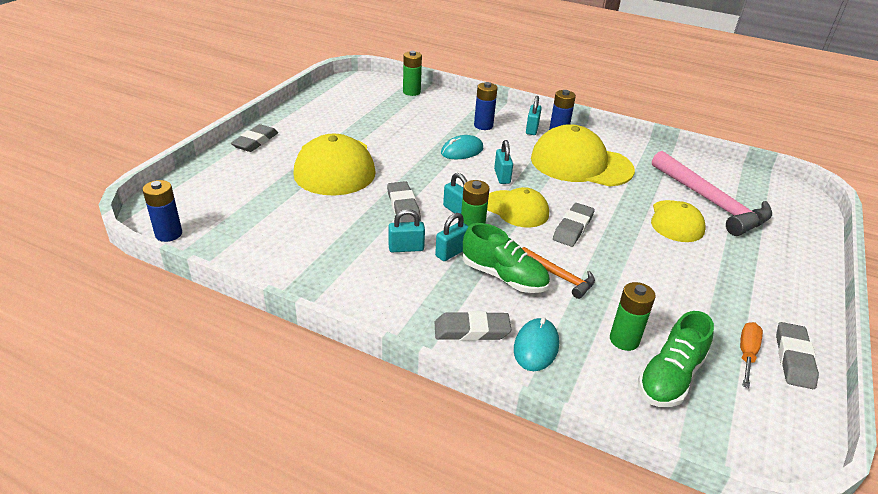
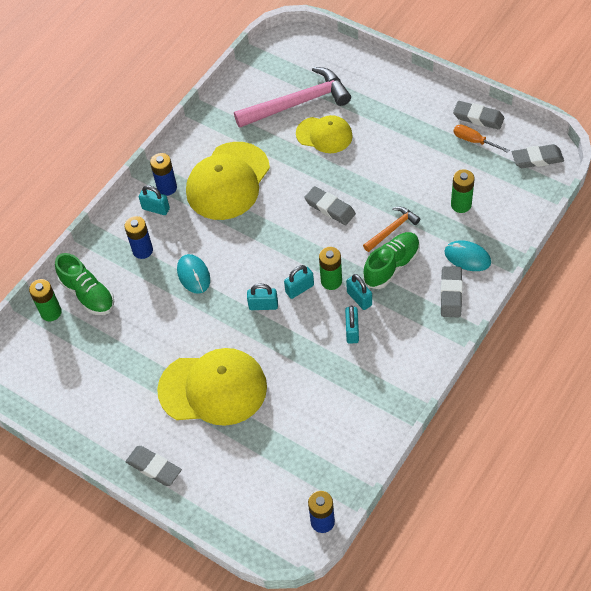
camera: 75 degrees left, 20 degrees up
grey eraser [387,181,421,222] -> grey eraser moved to [512,144,564,168]
yellow cap [487,187,549,227] -> none
turquoise padlock [494,140,513,184] -> turquoise padlock moved to [247,284,278,310]
green shoe [638,311,714,407] -> green shoe moved to [55,253,115,315]

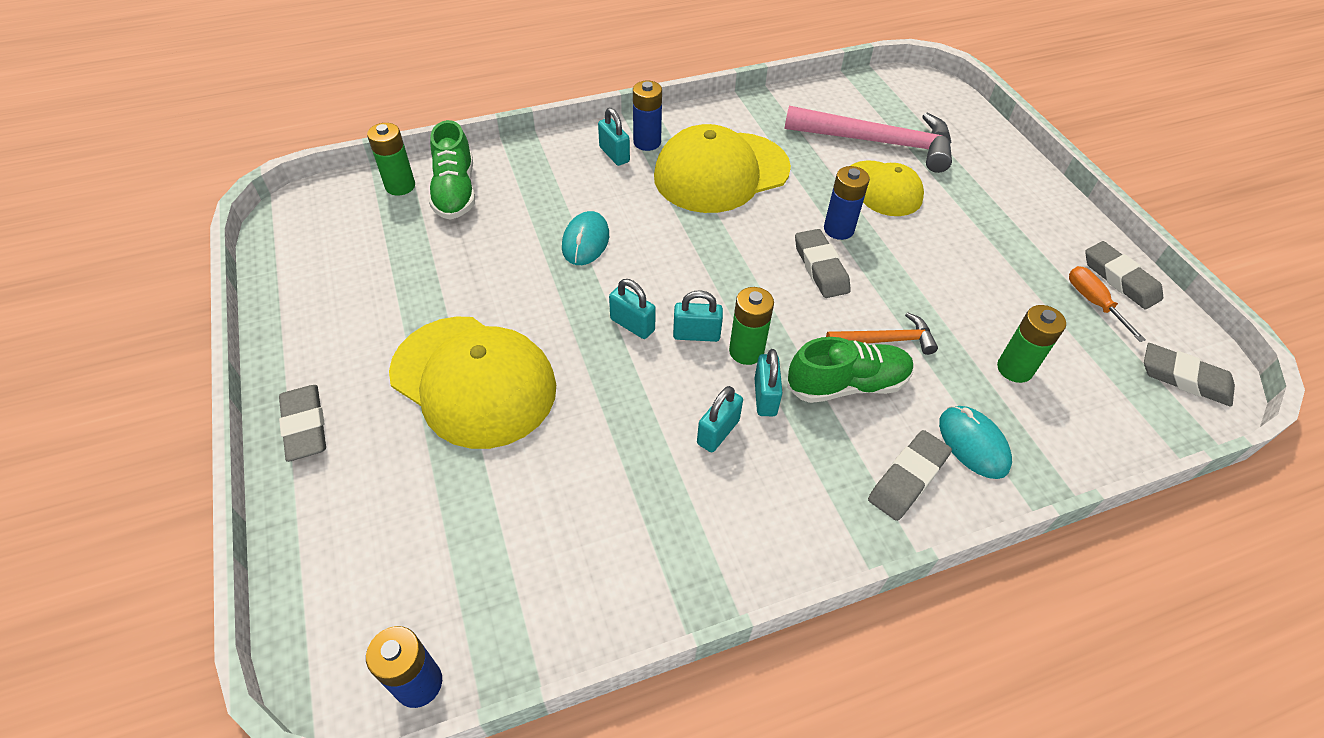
camera: 30 degrees right, 5 degrees down
blue battery [124,216,153,259] -> blue battery moved to [824,166,870,240]

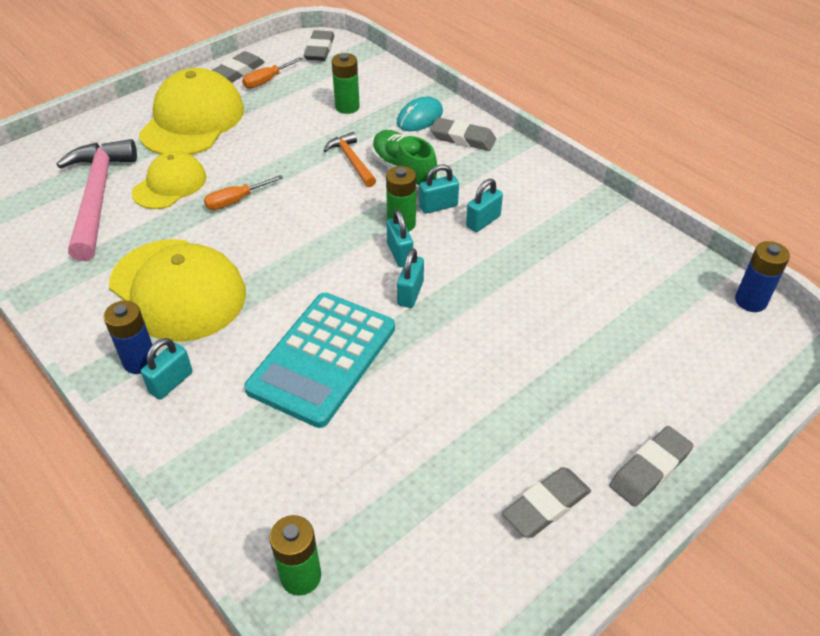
camera: 110 degrees left, 5 degrees down
yellow cap [389,317,556,449] -> yellow cap moved to [139,68,244,155]
green shoe [429,120,475,220] -> none
turquoise mouse [562,211,609,265] -> turquoise calculator [244,293,395,428]
turquoise padlock [697,386,743,452] -> turquoise padlock turned 60 degrees counterclockwise [466,179,503,232]
grey eraser [795,229,851,298] -> grey eraser moved to [502,467,591,537]
blue battery [824,166,870,240] -> orange screwdriver [204,175,283,210]

